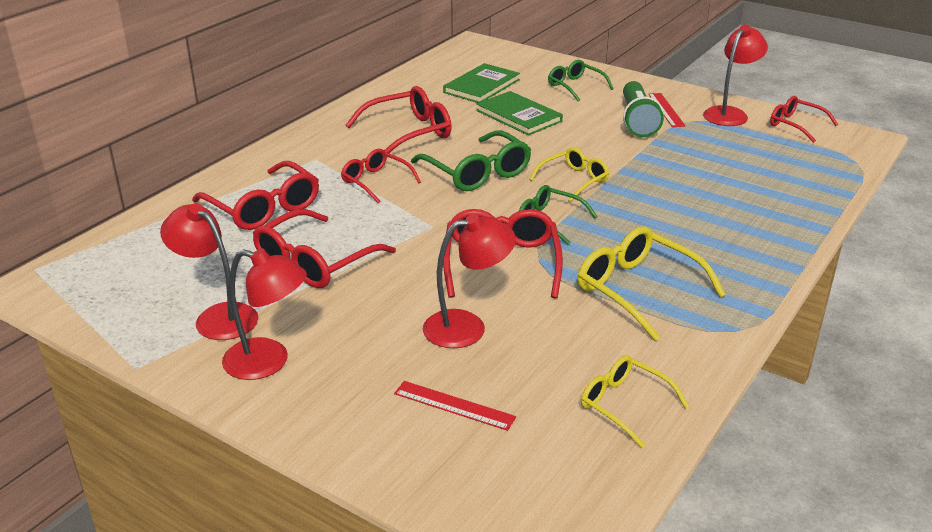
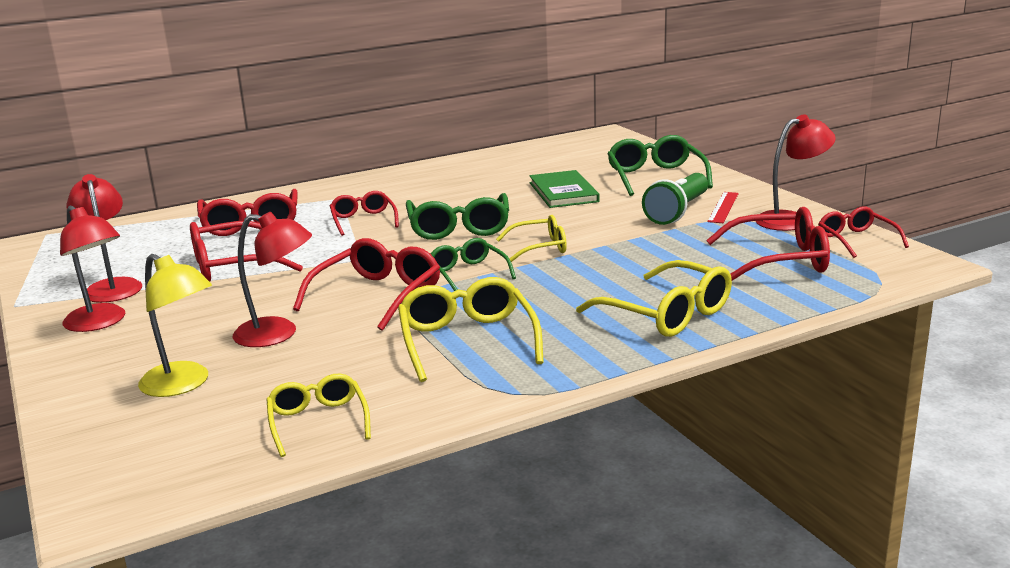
camera: 30 degrees right, 10 degrees down
red glasses [346,86,452,153] -> red glasses moved to [706,207,830,280]
red ruler [394,381,516,431] -> yellow lamp [138,254,212,397]
green book [443,63,520,103] -> none
green glasses [548,60,614,102] -> green glasses [607,135,713,196], size x1.57
none -> yellow glasses [576,260,732,337]

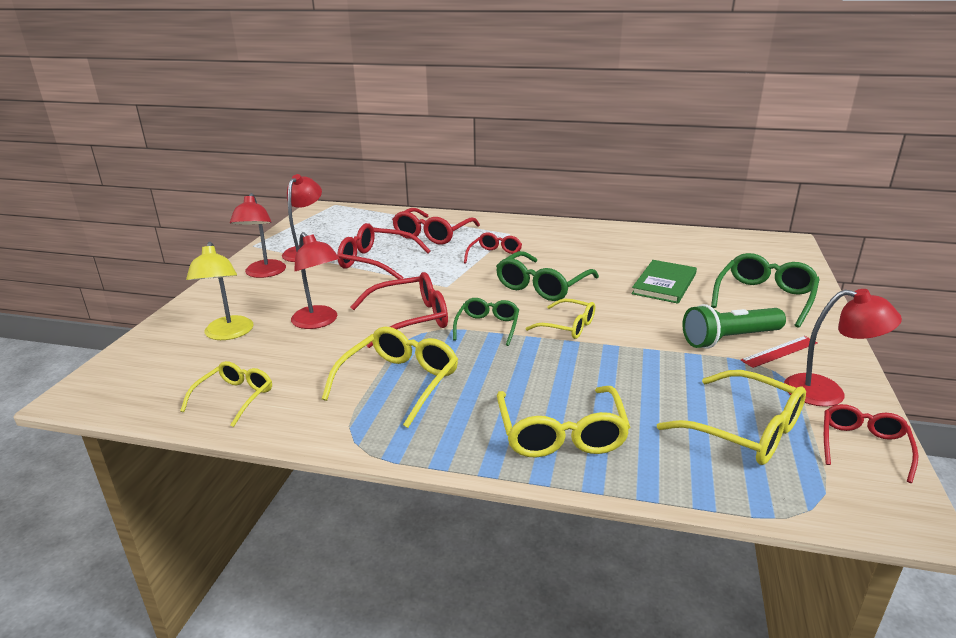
camera: 40 degrees right, 5 degrees up
red glasses [706,207,830,280] -> yellow glasses [657,370,806,465]

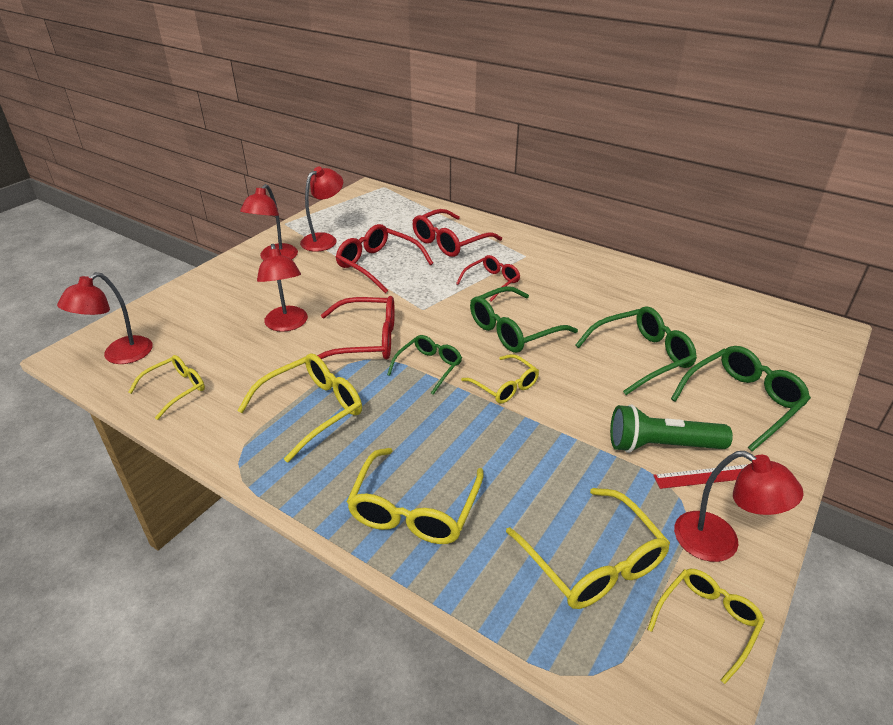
camera: 20 degrees right, 10 degrees up
yellow lamp [186,242,253,340] -> none
green book [632,260,697,304] -> green glasses [575,306,697,395]
red glasses [824,404,918,483] -> yellow glasses [647,569,765,684]
none -> red lamp [57,272,153,364]

